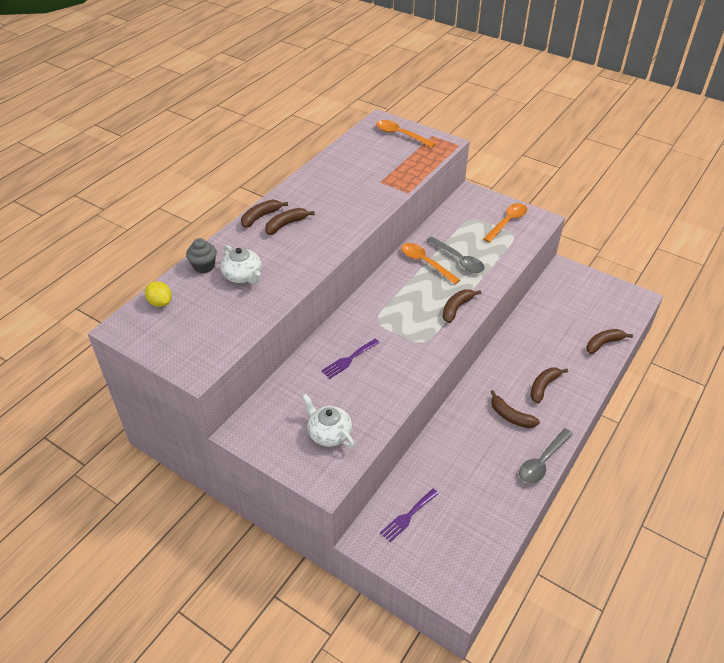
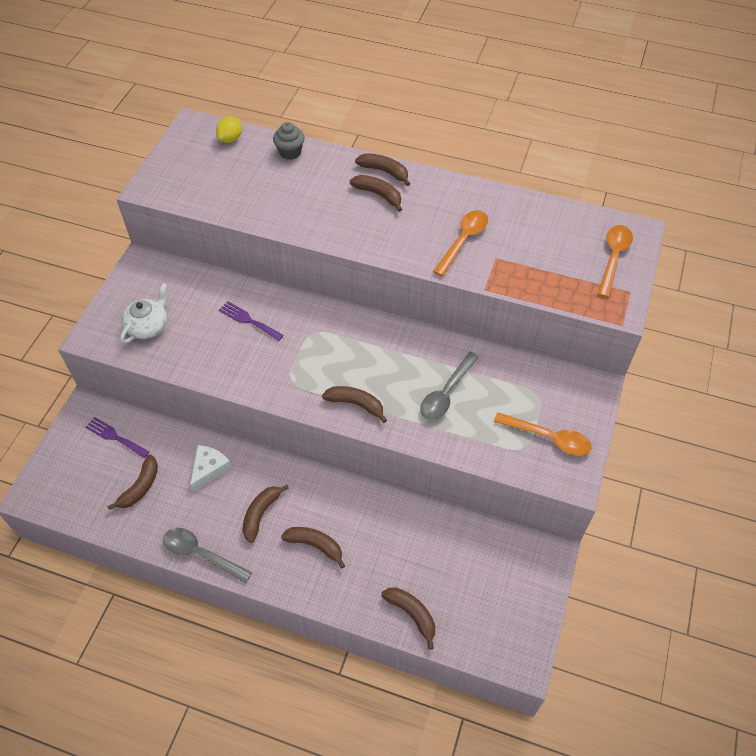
camera: 75 degrees right, 10 degrees up
white teapot [221,245,262,284] -> none
orange spoon [401,243,460,284] -> orange spoon moved to [433,210,488,277]
none -> brown banana [107,454,158,510]
none -> white cheese [190,445,232,492]

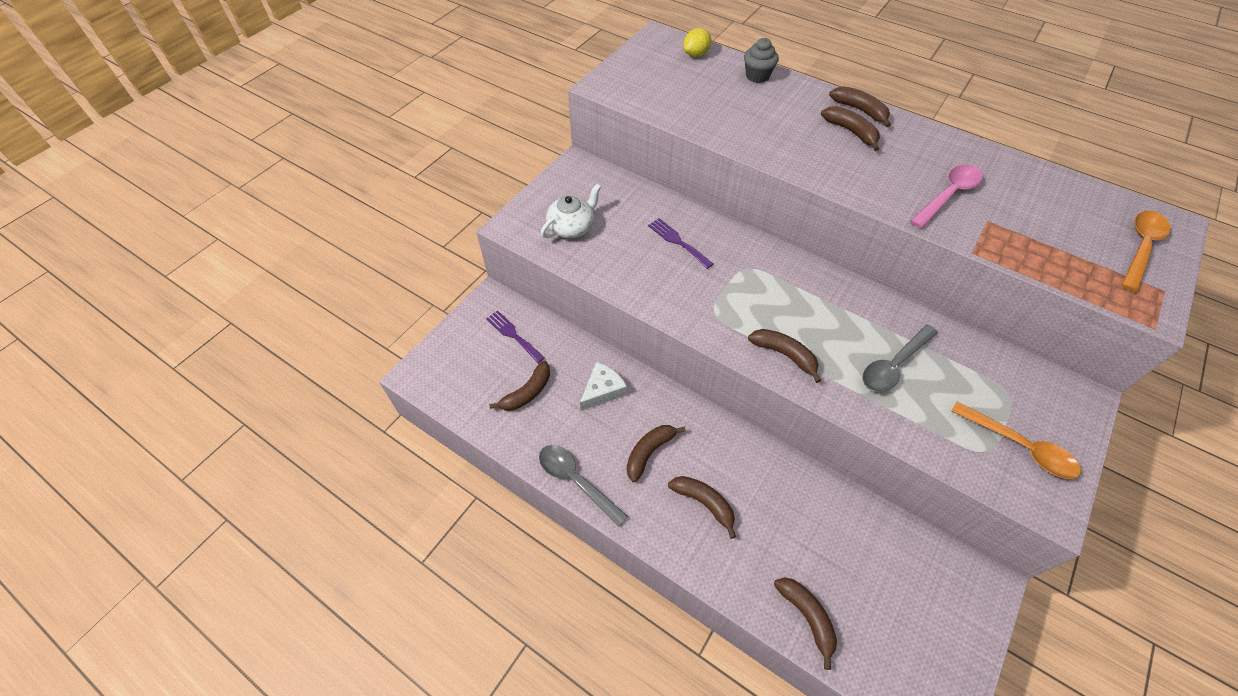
camera: 15 degrees right, 0 degrees up
orange spoon [433,210,488,277] -> pink spoon [910,164,983,229]

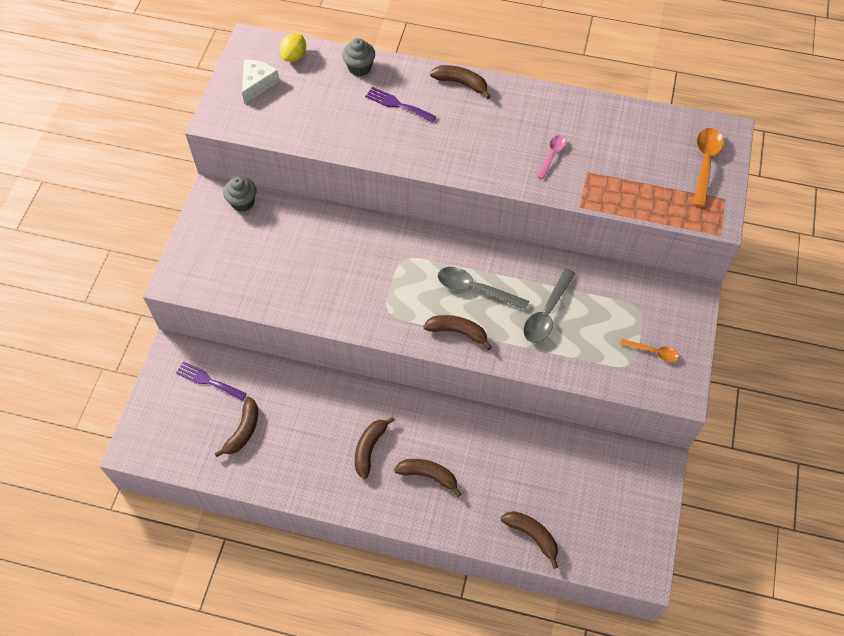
camera: 20 degrees left, 5 degrees up
grey spoon [539,445,628,527] -> grey spoon moved to [438,267,529,311]
white teapot [541,184,601,238] -> none
white cheese [580,362,627,411] -> white cheese moved to [242,59,280,104]
purple fork [648,218,713,269] -> purple fork moved to [365,87,437,123]
brown banana [821,106,880,151] -> none
pink spoon [910,164,983,229] -> pink spoon [537,135,566,179], size x0.59
orange spoon [951,401,1081,479] -> orange spoon [620,339,679,362], size x0.59
none -> grey cupcake [223,177,257,212]

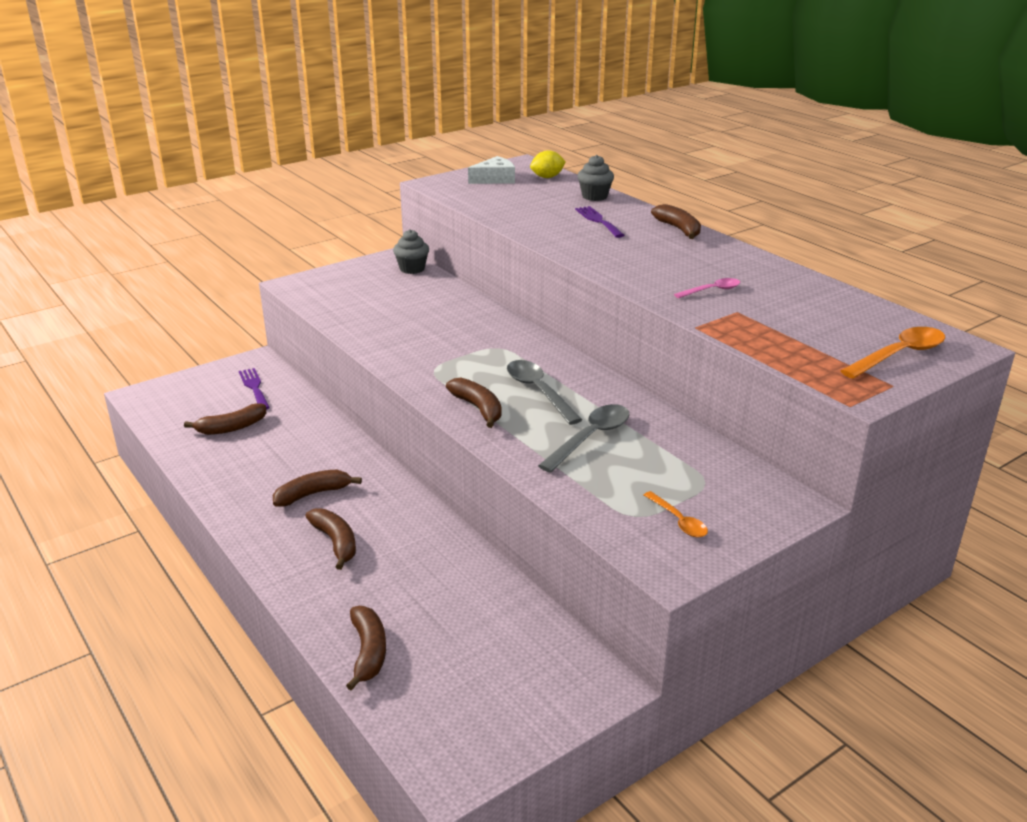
camera: 40 degrees right, 30 degrees down
grey spoon [523,268,575,343] -> grey spoon turned 150 degrees clockwise [538,404,629,473]

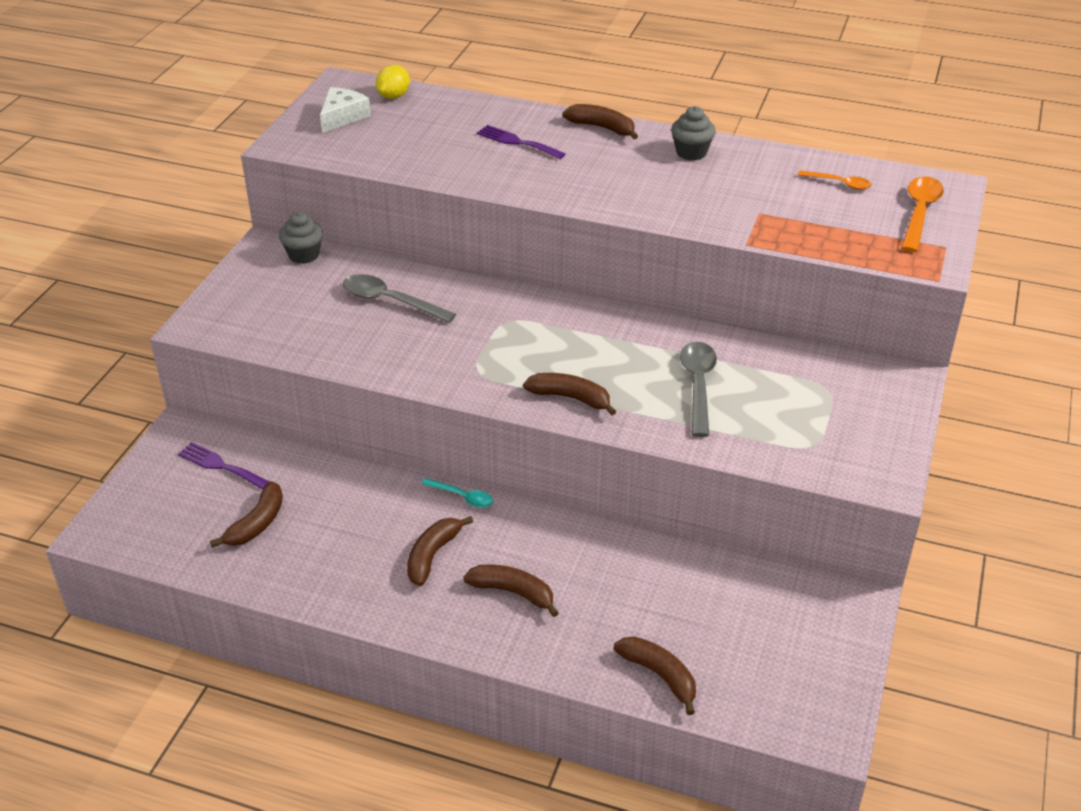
camera: 35 degrees left, 10 degrees up
grey spoon [507,360,582,425] -> grey spoon moved to [343,274,456,323]
grey cupcake [577,155,614,201] -> grey cupcake moved to [671,106,716,160]
orange spoon [644,491,708,537] -> orange spoon moved to [798,170,872,190]
pink spoon [674,278,740,298] -> none
none -> turquoise spoon [421,478,493,508]

